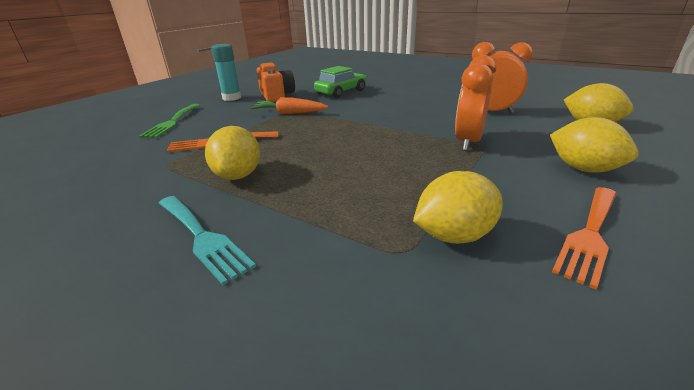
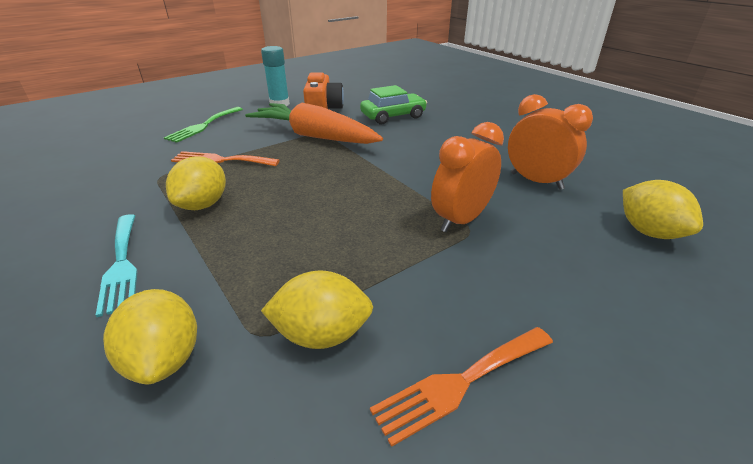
camera: 20 degrees right, 5 degrees up
orange carrot [251,97,328,114] -> orange carrot [245,103,383,144], size x1.79
yellow lemon [550,117,639,173] -> yellow lemon moved to [103,289,197,384]

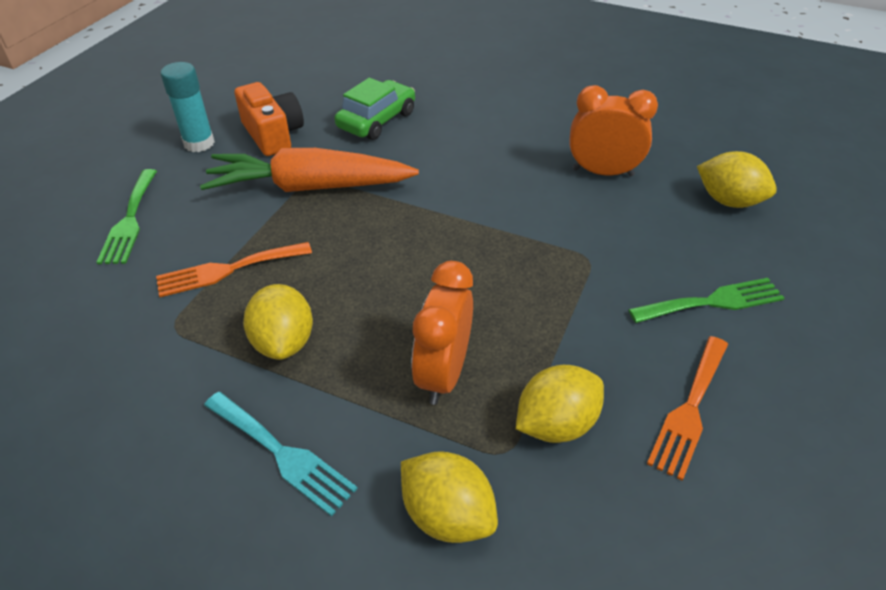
camera: 30 degrees left, 10 degrees up
orange clock [431,122,504,232] -> orange clock moved to [412,261,473,405]
none -> green fork [628,278,784,323]

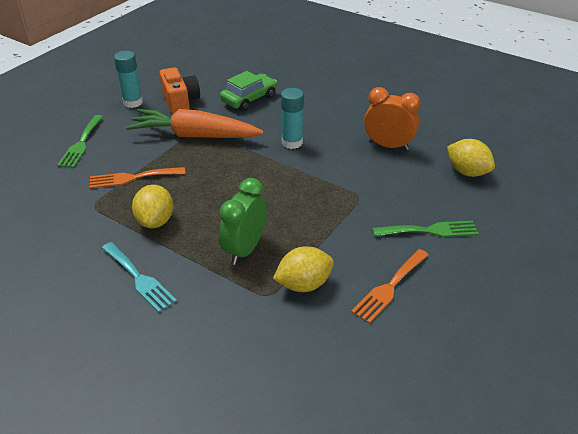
camera: 10 degrees right, 5 degrees down
yellow lemon [401,451,498,543] -> none
orange clock [412,261,473,405] -> green clock [219,178,267,265]
none -> turquoise glue stick [281,88,304,149]

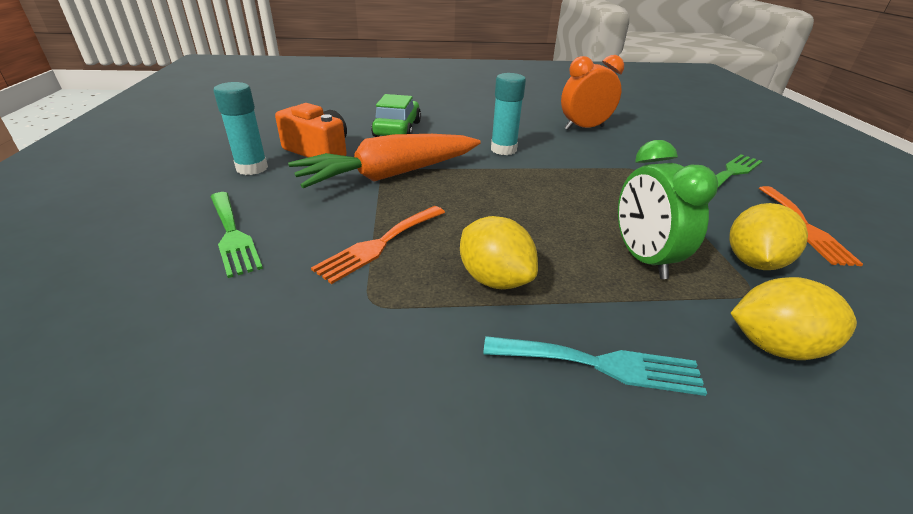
camera: 40 degrees left, 5 degrees down
yellow lemon [447,139,495,177] -> yellow lemon moved to [731,277,857,360]

